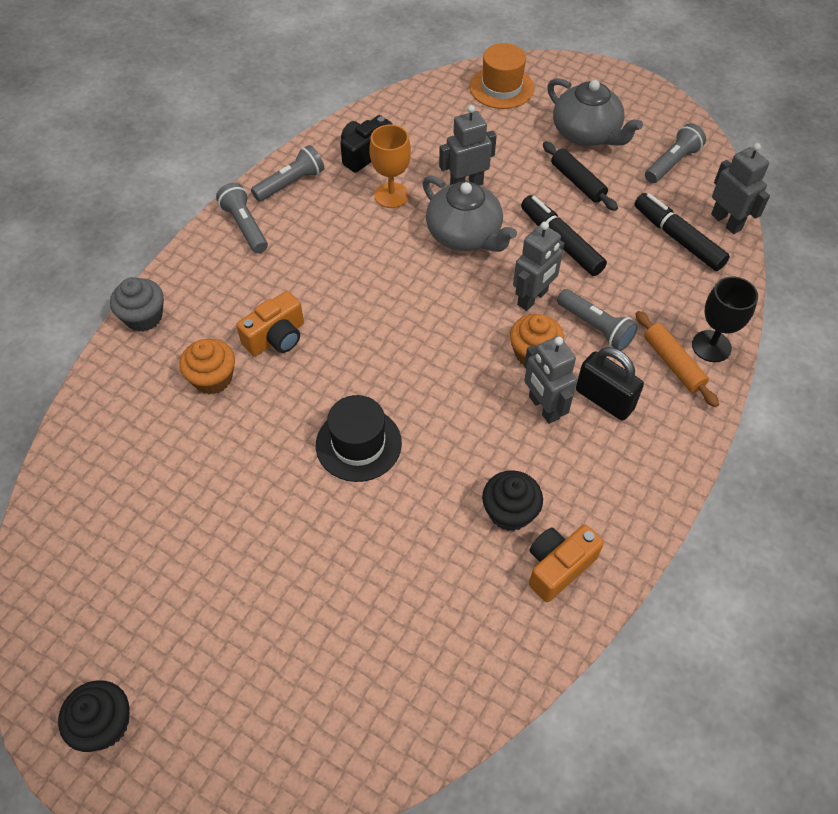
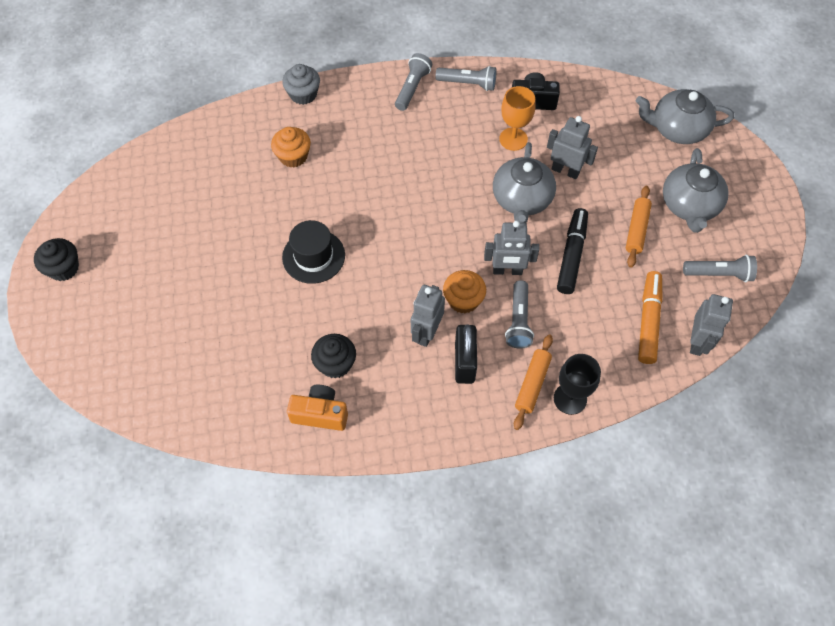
camera: 50 degrees right, 5 degrees up
orange camera [236,291,304,356] -> none
orange hat [470,43,534,109] -> grey teapot [636,89,734,144]
black rolling pin [543,142,618,211] -> orange rolling pin [626,186,652,268]
black marker [634,193,730,271] -> orange marker [638,271,663,364]

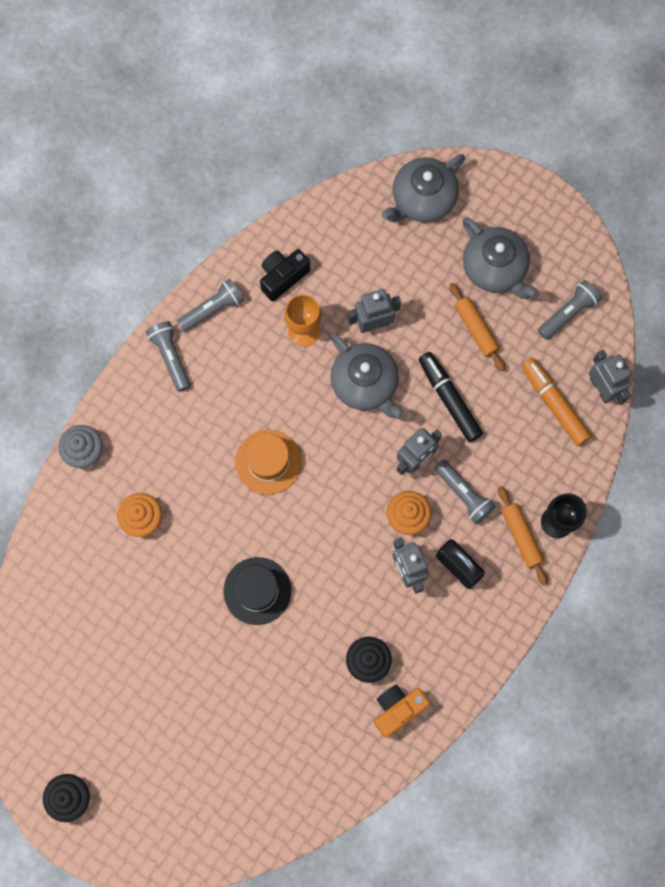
camera: 45 degrees left, 15 degrees up
none -> orange hat [235,430,302,495]

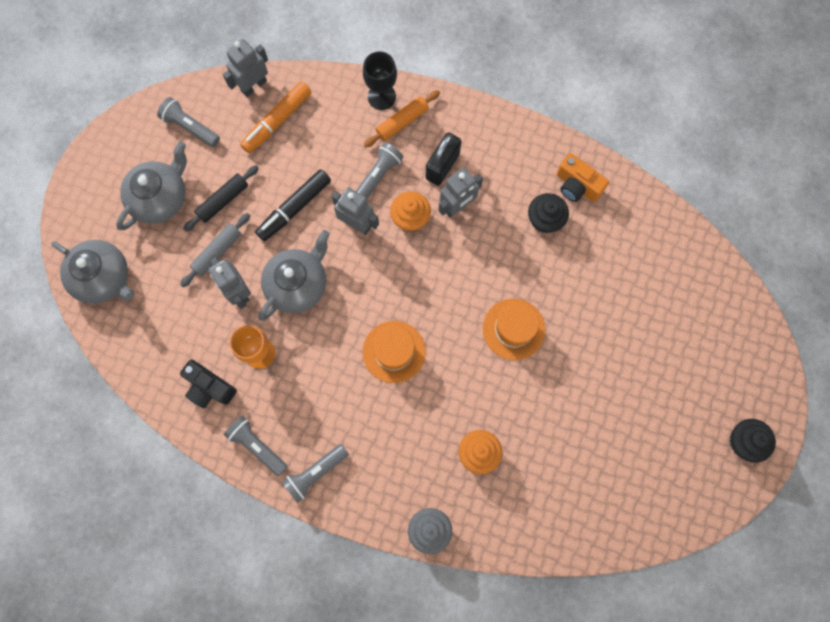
camera: 105 degrees left, 0 degrees up
black hat [224,557,291,625] -> orange hat [483,299,545,360]
orange rolling pin [449,283,505,372] -> black rolling pin [183,165,259,231]
none -> grey rolling pin [180,213,250,287]

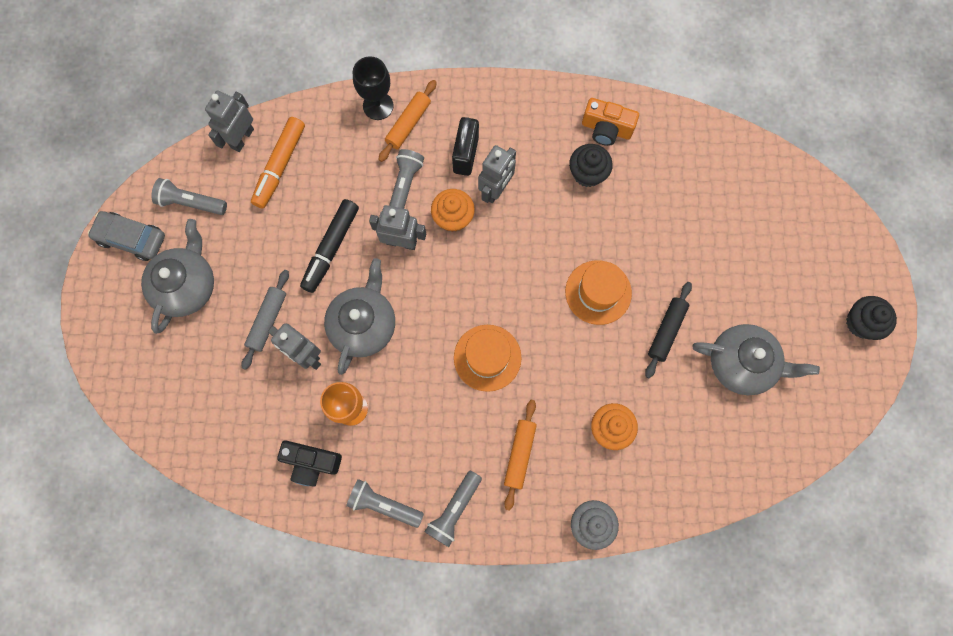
camera: 20 degrees left, 0 degrees up
grey teapot [51,240,134,304] -> grey teapot moved to [692,324,820,395]
black rolling pin [183,165,259,231] -> black rolling pin moved to [645,282,692,378]
none -> grey car [88,211,165,261]
none -> orange rolling pin [504,400,537,511]

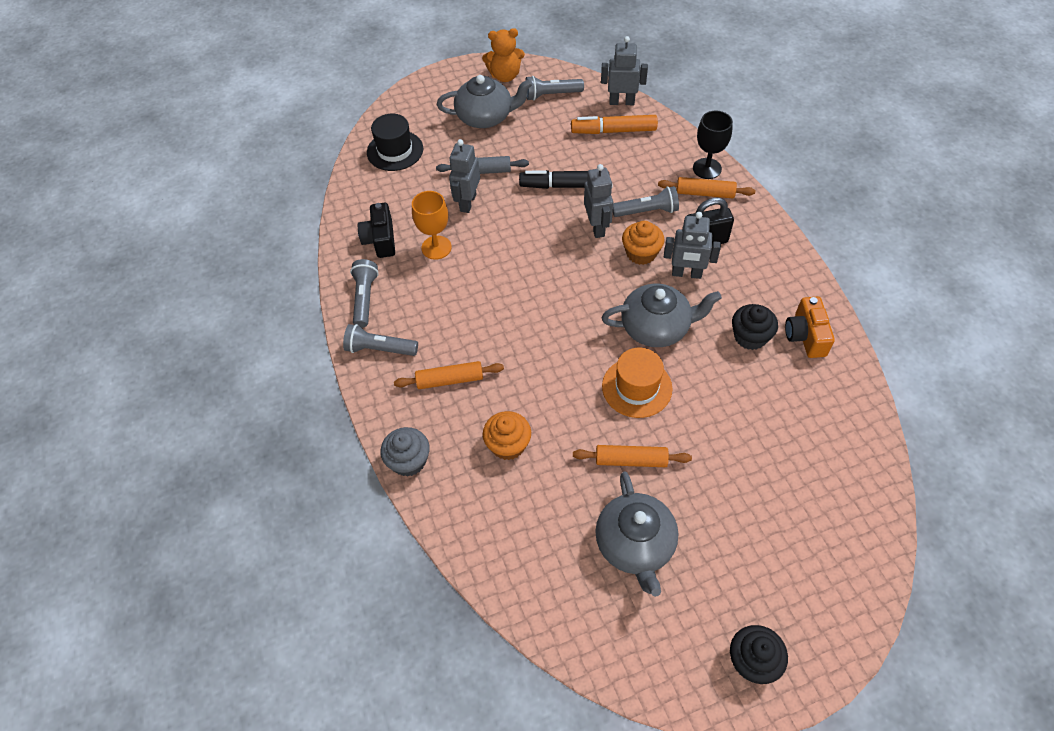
camera: 70 degrees right, 20 degrees down
grey car [88,211,165,261] -> orange teddy bear [482,28,525,82]
grey flashlight [151,178,227,215] -> grey flashlight turned 90 degrees counterclockwise [525,76,584,101]
grey teapot [324,258,395,375] -> grey teapot moved to [601,284,722,347]
orange hat [454,325,522,392] -> none
black rolling pin [645,282,692,378] -> orange rolling pin [573,445,692,467]
none -> black hat [367,114,423,171]

